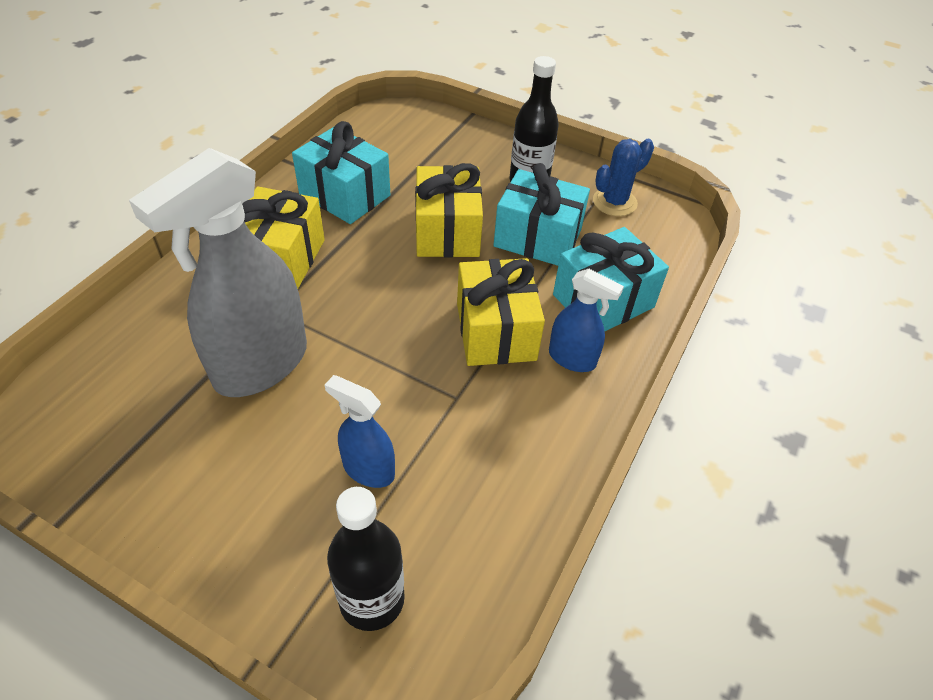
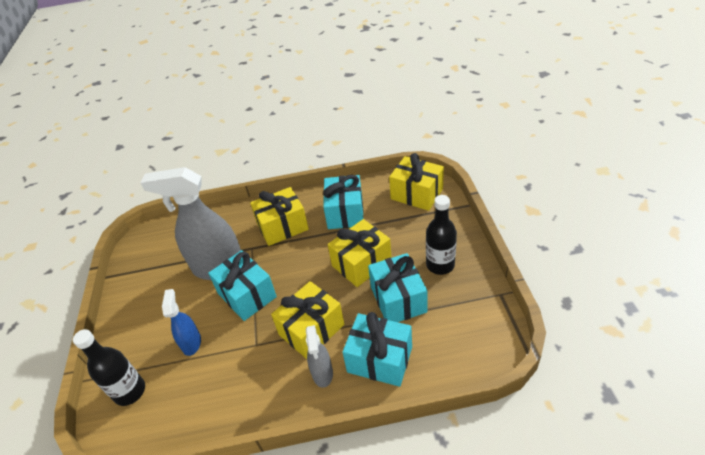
camera: 60 degrees right, 5 degrees down
blue spray bottle [549,269,624,372] -> grey spray bottle [306,325,333,388]
blue cactus [593,139,654,216] -> none
none -> turquoise gift [208,250,277,321]
none -> yellow gift [389,153,444,211]

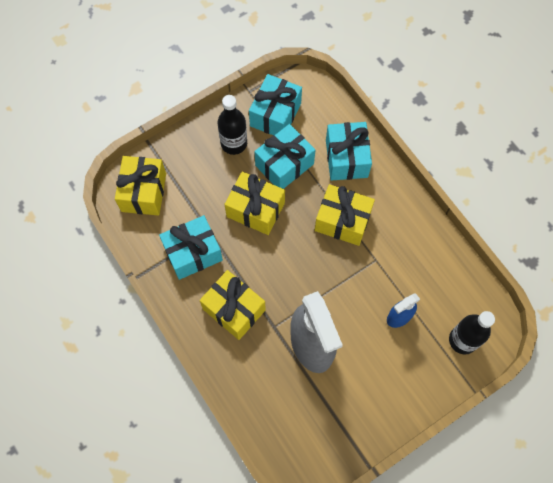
camera: 120 degrees left, 25 degrees up
turquoise gift [208,250,277,321] -> turquoise gift moved to [249,74,302,135]
grey spray bottle [306,325,333,388] -> none

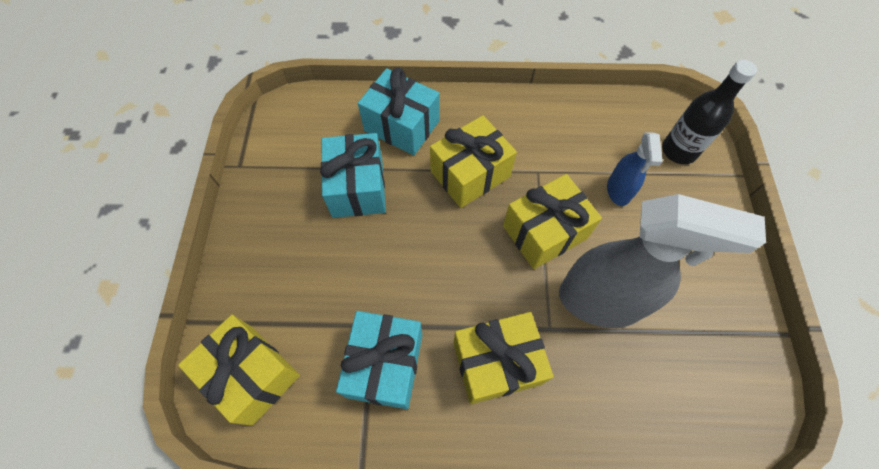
camera: 55 degrees left, 5 degrees down
black bottle [218,95,247,155] -> none
yellow gift [224,172,285,235] -> yellow gift moved to [503,174,602,269]
turquoise gift [249,74,302,135] -> none

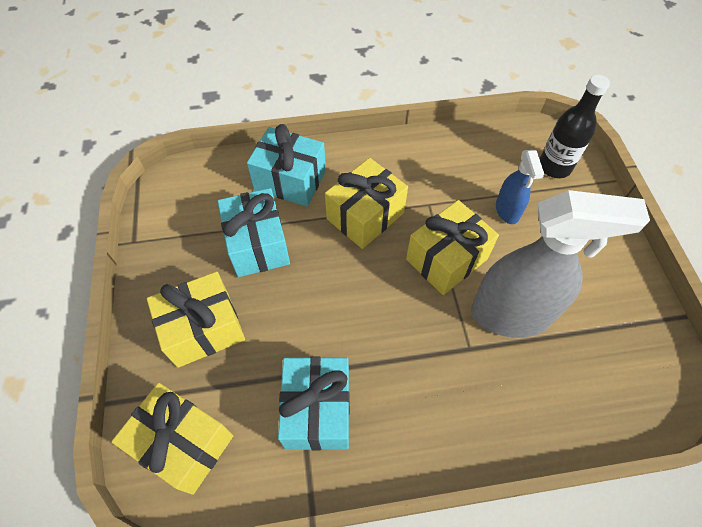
camera: 10 degrees left, 5 degrees down
yellow gift [454,312,554,404] -> yellow gift moved to [147,271,245,368]

